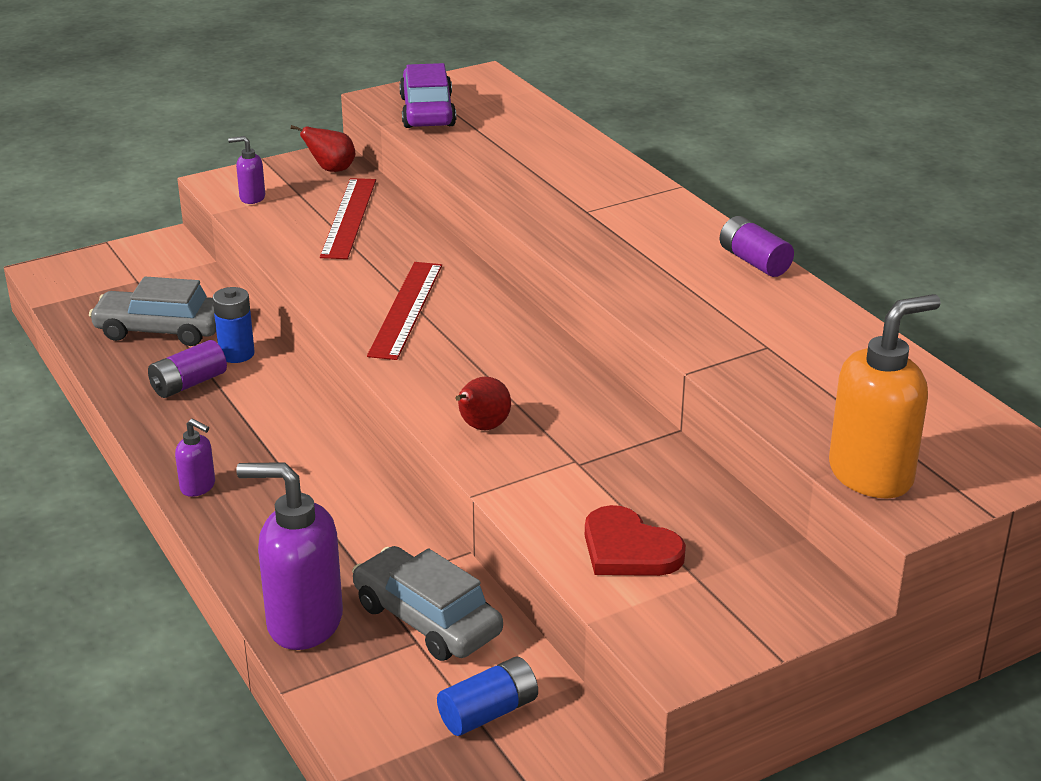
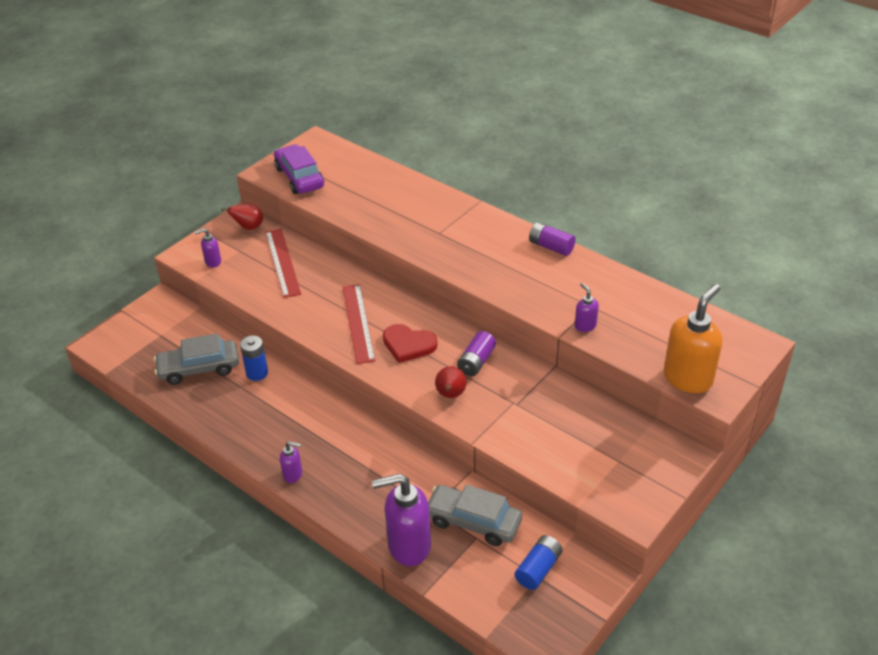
camera: 20 degrees left, 10 degrees up
purple battery [148,340,227,398] -> purple battery moved to [457,331,496,376]
red heart [585,505,686,576] -> red heart moved to [383,324,438,363]
none -> purple soap dispenser [575,283,599,332]

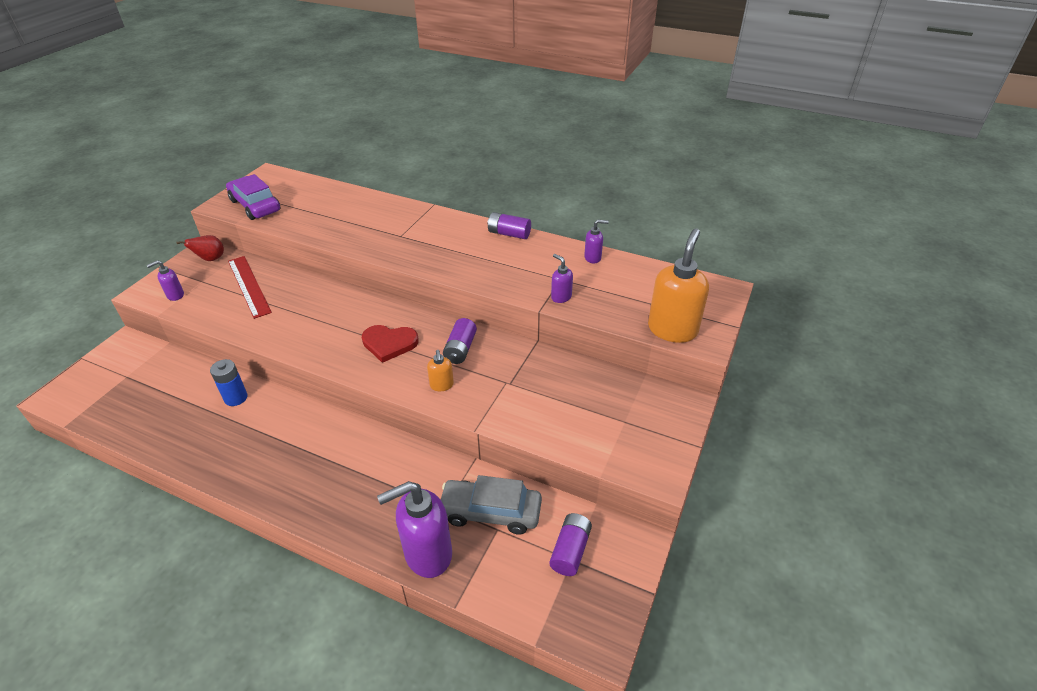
camera: 15 degrees left, 0 degrees up
grey car [154,333,239,385] -> none
purple soap dispenser [280,441,302,483] -> purple soap dispenser moved to [584,220,609,264]
red ruler [343,284,375,364] -> none
red pear [435,366,467,398] -> orange soap dispenser [427,350,454,391]
blue battery [515,535,563,590] -> purple battery [549,513,592,576]

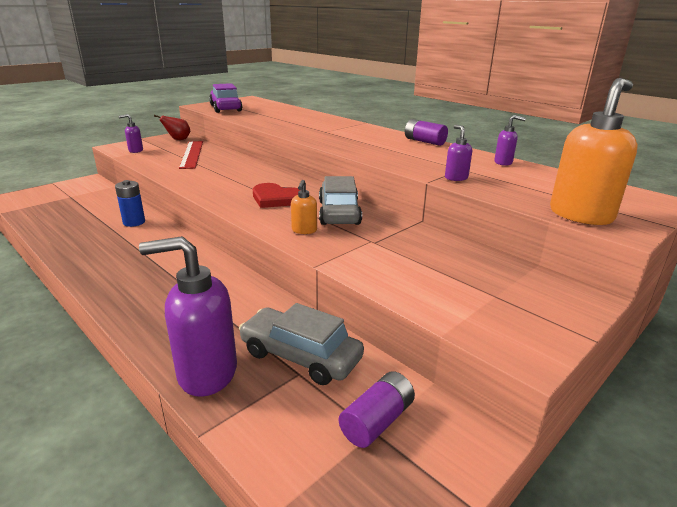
camera: 20 degrees right, 15 degrees down
purple battery [443,318,477,364] -> grey car [319,176,362,225]

